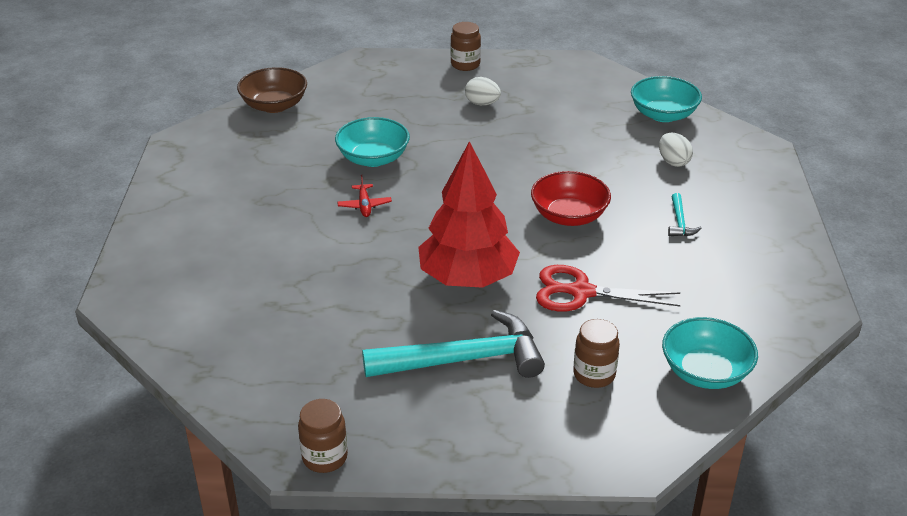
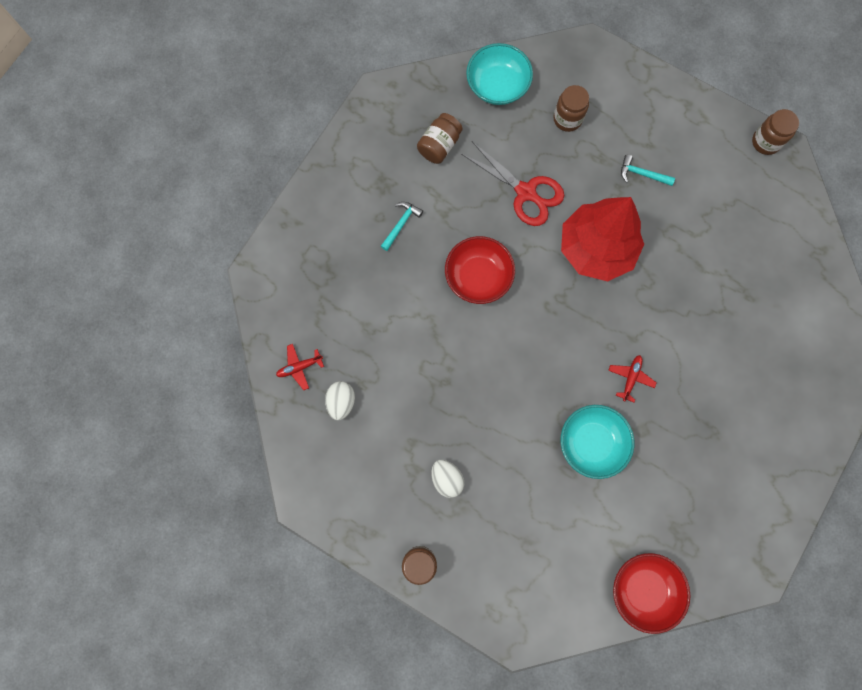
camera: 150 degrees left, 40 degrees up
brown bowl [237,67,307,113] -> red bowl [613,553,690,634]
turquoise hammer [362,310,545,378] -> turquoise hammer [621,155,675,186], size x0.43
turquoise bowl [631,76,702,122] -> red plane [276,344,324,390]
white egg [659,133,693,167] -> white egg moved to [325,381,355,420]
none -> brown jar [417,113,463,164]

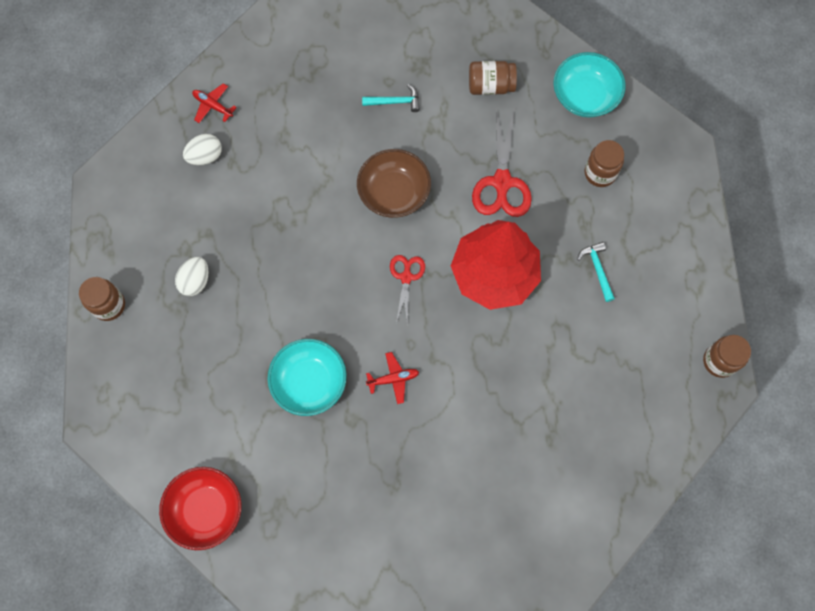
camera: 55 degrees right, 5 degrees down
red bowl [445,236,515,304] -> brown bowl [357,149,431,218]
none -> red scissors [390,255,425,323]

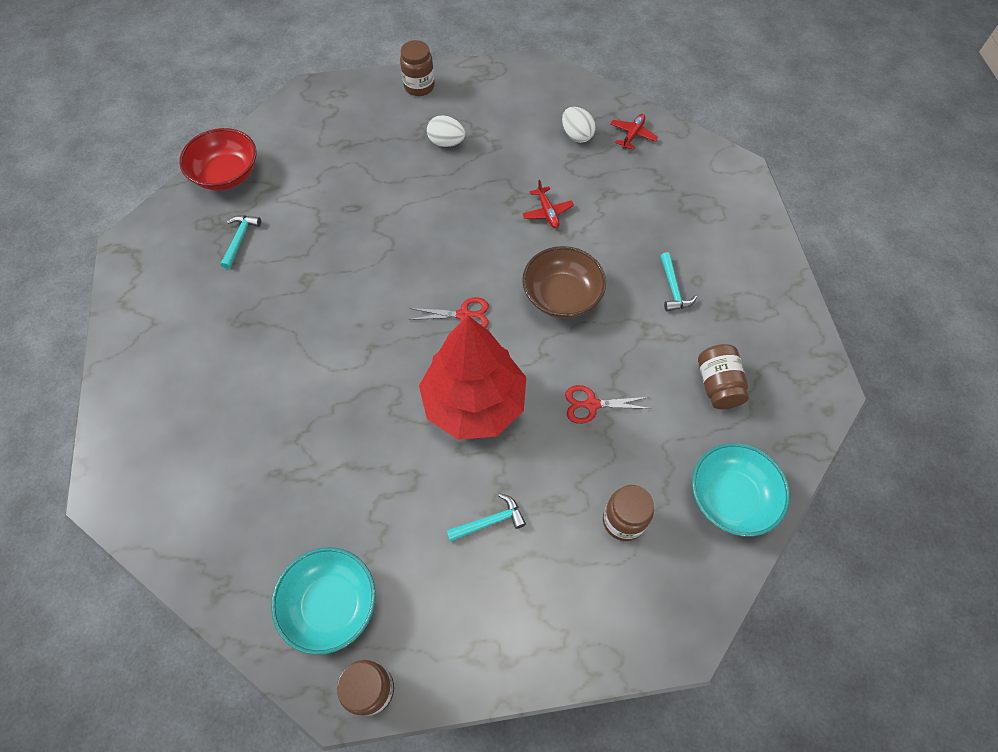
camera: 85 degrees right, 10 degrees down
turquoise bowl [267,339,347,416] -> turquoise bowl moved to [271,547,376,655]
red plane [366,352,419,404] -> red plane moved to [522,180,574,228]
red scissors [472,108,532,217] -> red scissors [565,385,652,424], size x0.59
none -> turquoise hammer [221,215,261,269]

